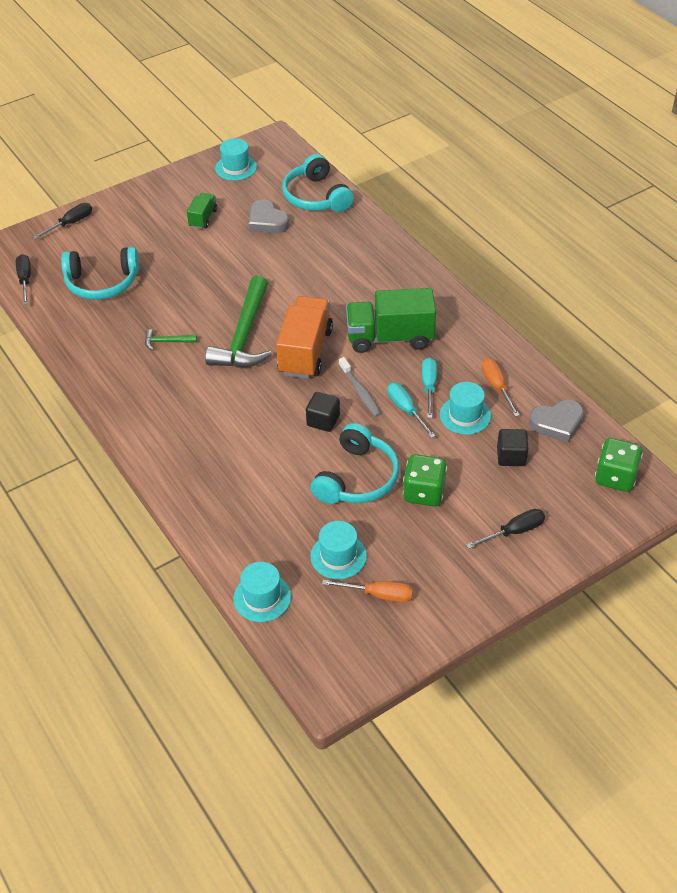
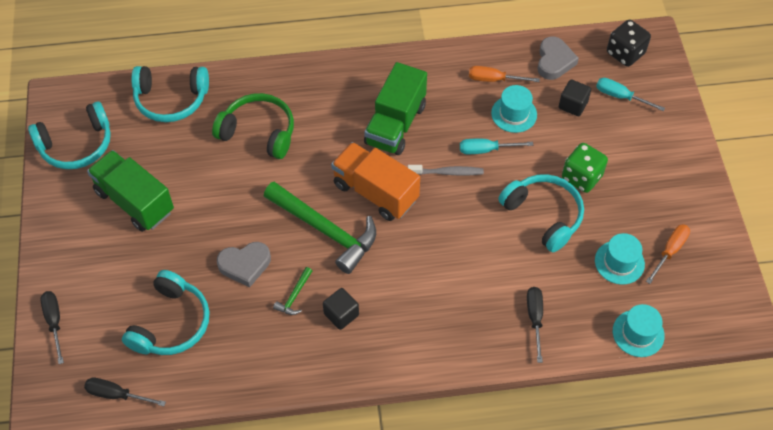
camera: 65 degrees left, 10 degrees up
green truck [187,193,217,229] -> green truck [87,150,174,232], size x1.95
turquoise hat [215,138,257,181] -> turquoise headphones [28,101,111,169]
grey heart [249,199,289,234] -> grey heart moved to [217,242,271,287]
black cube [306,392,340,432] -> black cube moved to [323,288,359,330]
turquoise screwdriver [422,357,437,418] -> turquoise screwdriver moved to [596,78,665,111]
black screwdriver [466,509,545,549] -> black screwdriver moved to [527,287,543,363]
green dice [595,438,643,492] -> black dice [607,20,651,67]
none -> green headphones [212,93,294,159]

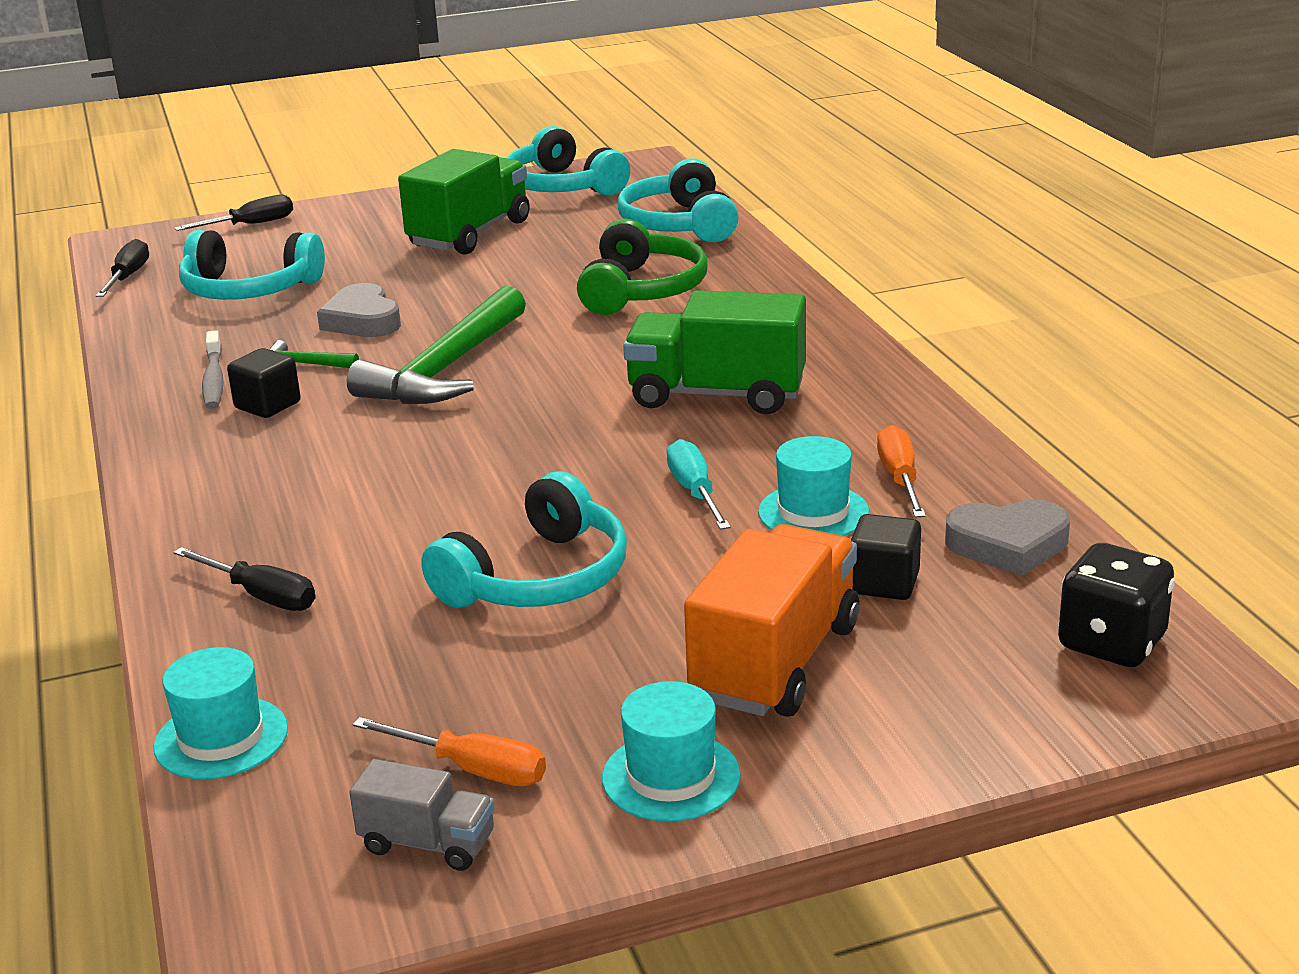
camera: 80 degrees right, 30 degrees down
orange truck [331,142,420,221] -> orange truck moved to [684,524,859,717]
grey toothbrush [408,165,484,176] -> grey toothbrush moved to [202,330,224,409]
black screwdriver [527,287,543,363] -> black screwdriver turned 45 degrees clockwise [173,547,316,611]
green dice [562,143,608,193] -> none
turquoise hat [595,233,645,285] -> turquoise hat moved to [602,681,741,822]
turquoise screwdriver [596,78,665,111] -> none
none -> grey truck [349,759,495,871]

